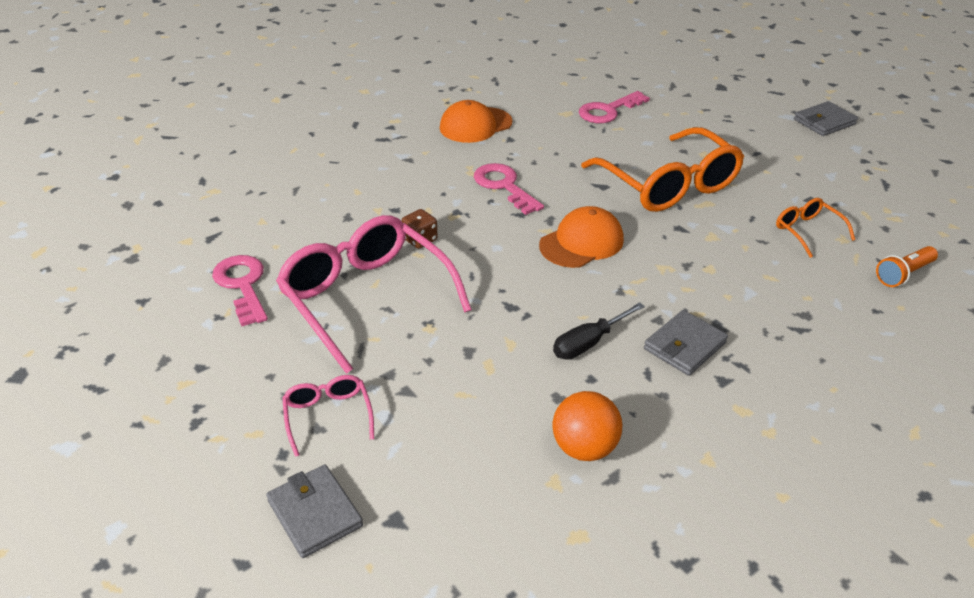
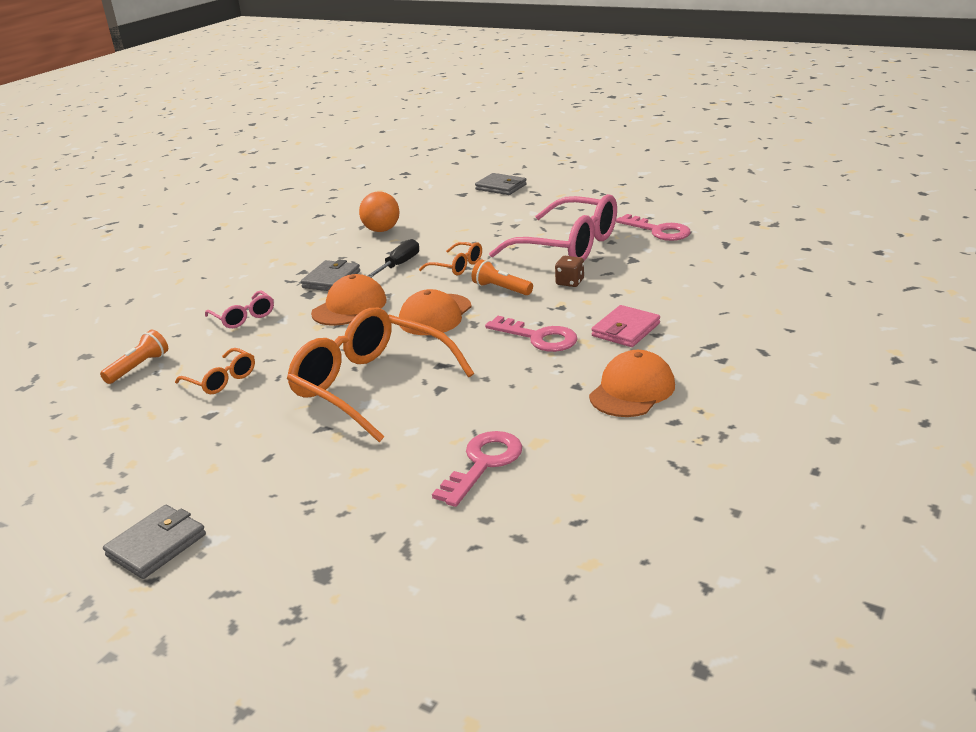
camera: 160 degrees right, 10 degrees down
pink glasses [282,375,374,457] -> pink glasses moved to [205,290,274,328]
none -> orange cap [311,274,387,326]
none -> orange glasses [419,242,482,275]
none -> orange flashlight [472,260,533,295]
none -> pink wallet [591,305,660,347]

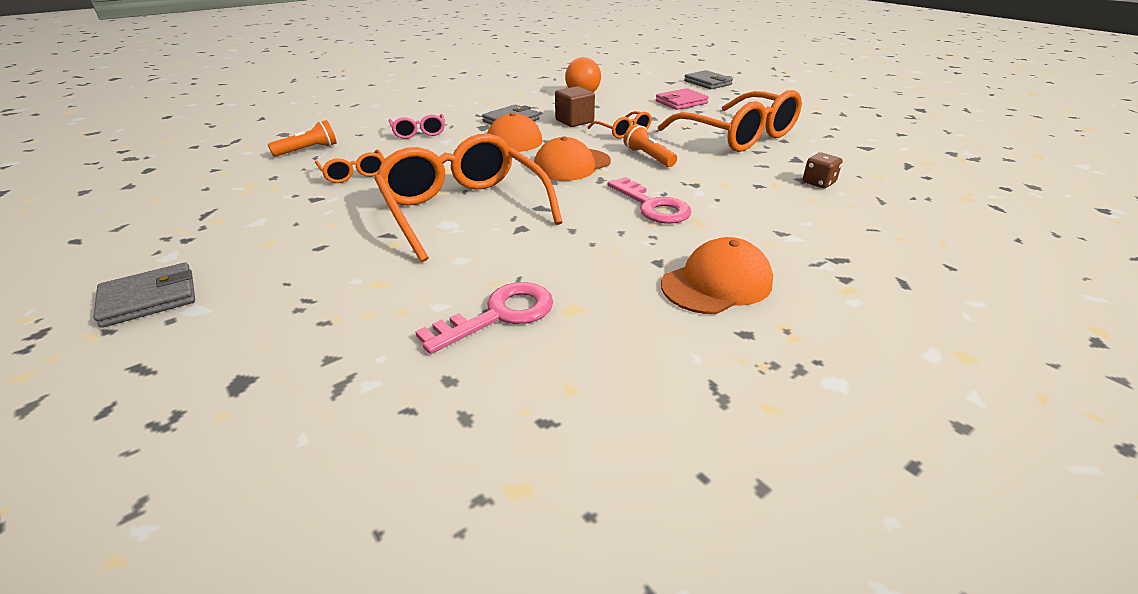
camera: 20 degrees right, 5 degrees up
black screwdriver [367,239,419,278] -> brown cube [555,86,595,127]
pink glasses [489,194,617,261] -> orange glasses [658,90,802,152]
brown dice [555,256,584,287] -> brown dice moved to [803,153,843,188]
pink wallet [591,305,660,347] -> pink wallet moved to [656,88,709,110]
pink key [616,214,691,241] -> none

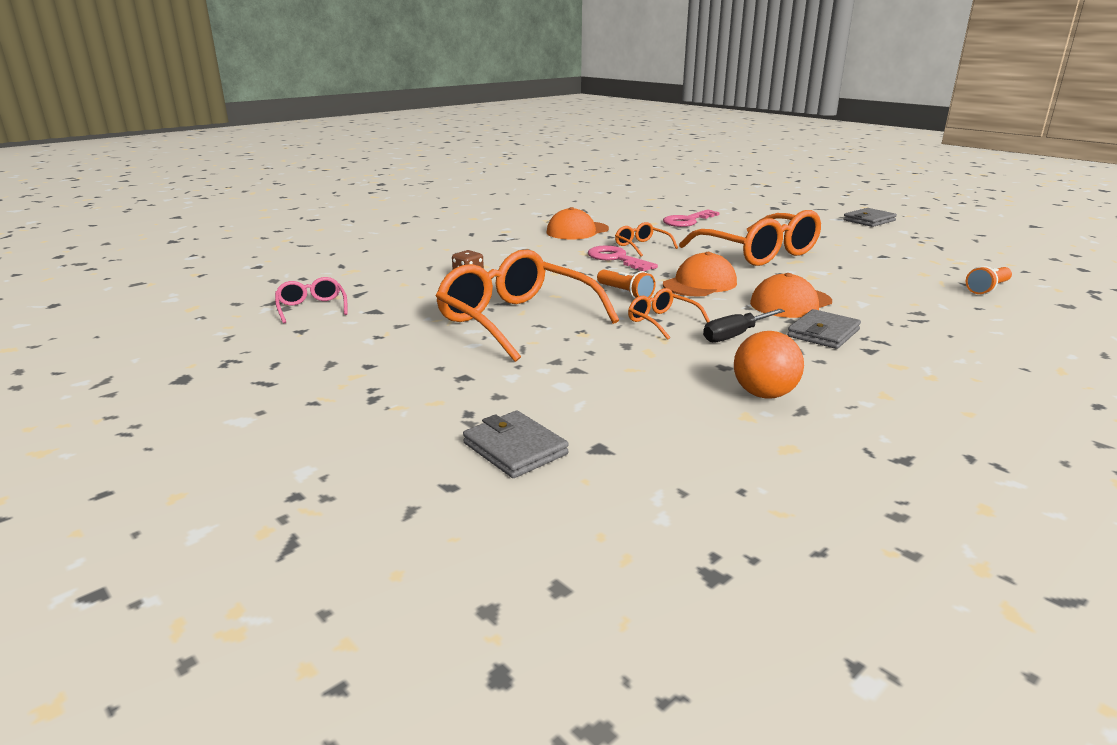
camera: 175 degrees right, 10 degrees down
orange glasses [315,149,385,183] -> orange glasses moved to [615,222,678,256]
pink glasses [389,114,445,139] -> pink glasses moved to [275,277,348,323]
brown cube [555,86,595,127] -> black screwdriver [703,309,785,343]
pink wallet [656,88,709,110] -> none

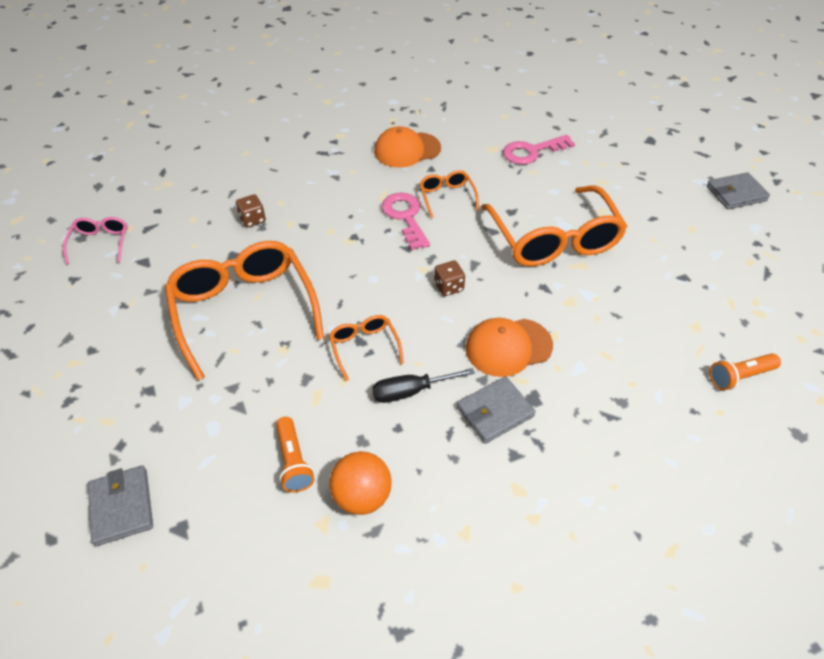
camera: 20 degrees right, 25 degrees up
orange flashlight [597,270,656,299] -> orange flashlight moved to [276,417,315,492]
orange cap [663,252,737,296] -> brown dice [434,260,465,296]

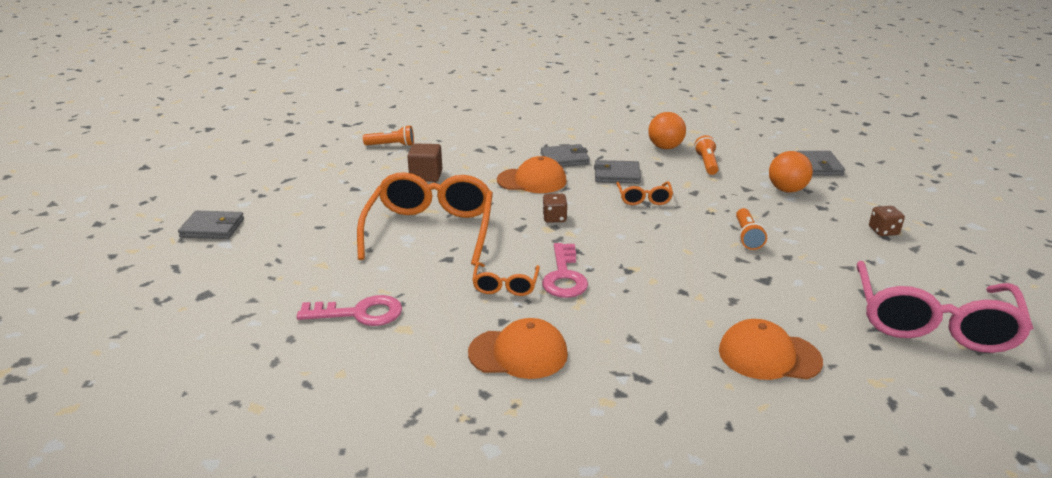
camera: 160 degrees left, 20 degrees down
pink glasses [63,217,128,264] -> pink glasses [857,261,1033,353], size x2.16
orange glasses [165,241,324,380] -> orange flashlight [736,208,767,250]
brown dice [236,194,266,228] -> brown dice moved to [869,206,905,236]
black screwdriver [372,368,475,403] -> grey wallet [594,160,641,183]
none -> brown cube [407,144,442,182]
none -> orange cap [719,319,823,380]
none -> orange ball [769,151,813,193]

